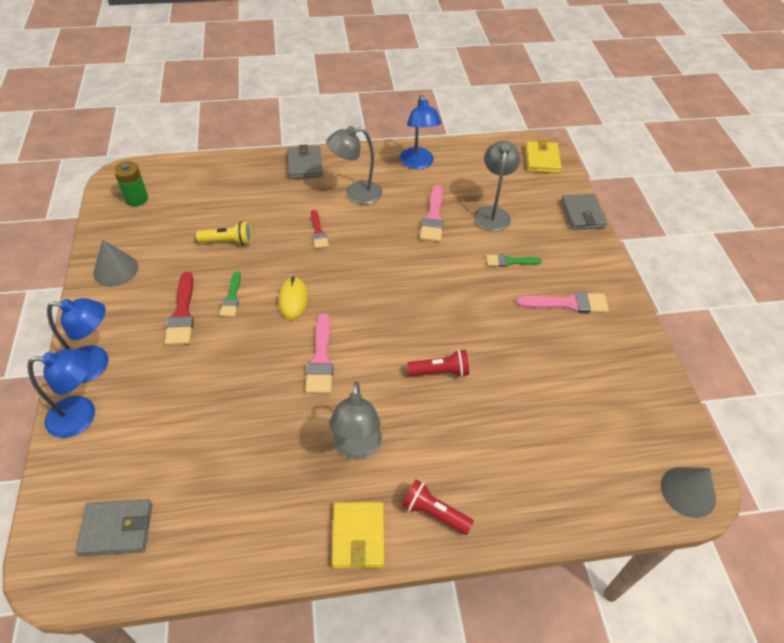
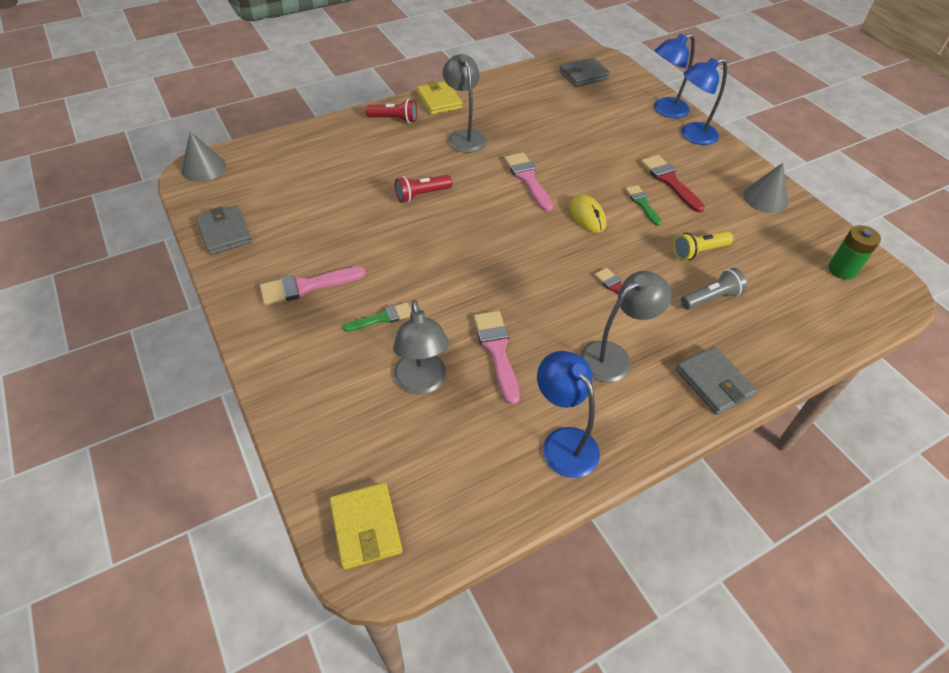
camera: 160 degrees right, 0 degrees up
grey wallet [561,194,607,230] -> grey wallet moved to [196,205,252,255]
none -> grey flashlight [681,268,747,310]

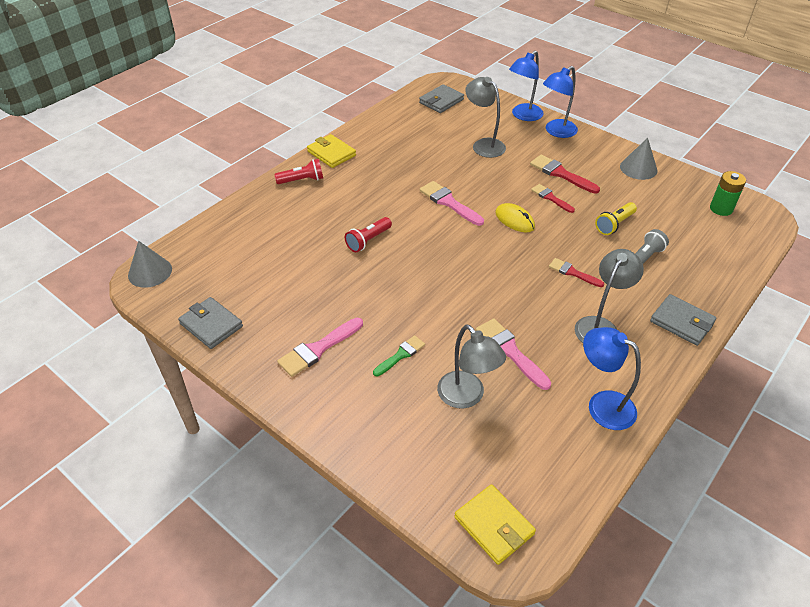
camera: 20 degrees left, 5 degrees down
grey lamp [442,54,486,153] -> grey lamp moved to [465,77,506,158]
green brush [625,185,662,226] -> red brush [531,184,575,213]

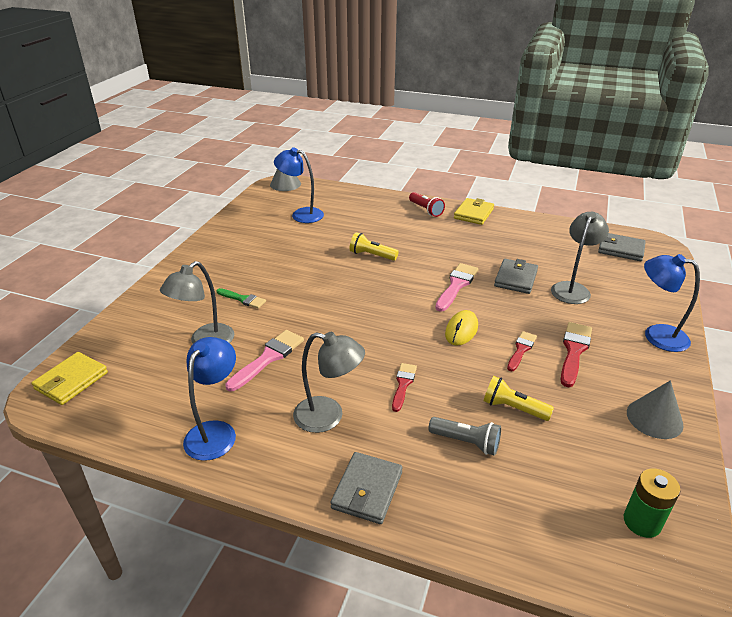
camera: 70 degrees right, 10 degrees down
grey wallet [178,297,243,349] -> grey wallet moved to [494,259,538,294]
pink brush [277,318,363,377] -> none
red flashlight [345,217,392,252] -> yellow flashlight [350,232,399,261]
blue lamp [509,50,543,121] -> blue lamp moved to [274,147,324,223]

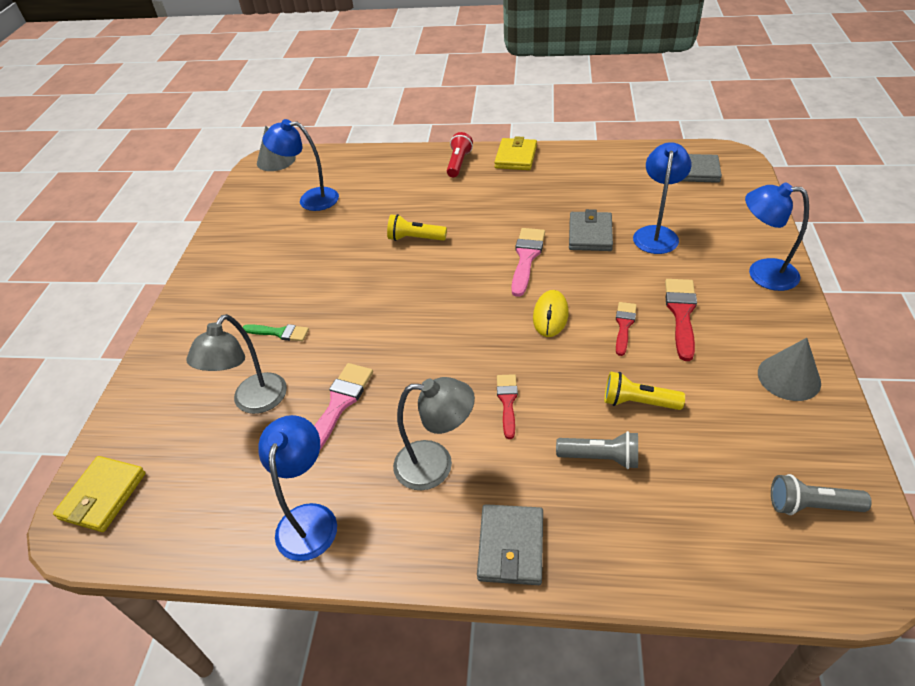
camera: 10 degrees left, 10 degrees up
red flashlight [409,192,445,217] -> red flashlight turned 120 degrees counterclockwise [447,132,473,177]
grey lamp [551,211,609,304] -> blue lamp [633,142,691,254]
green battery [624,468,681,538] -> grey flashlight [771,474,872,515]

